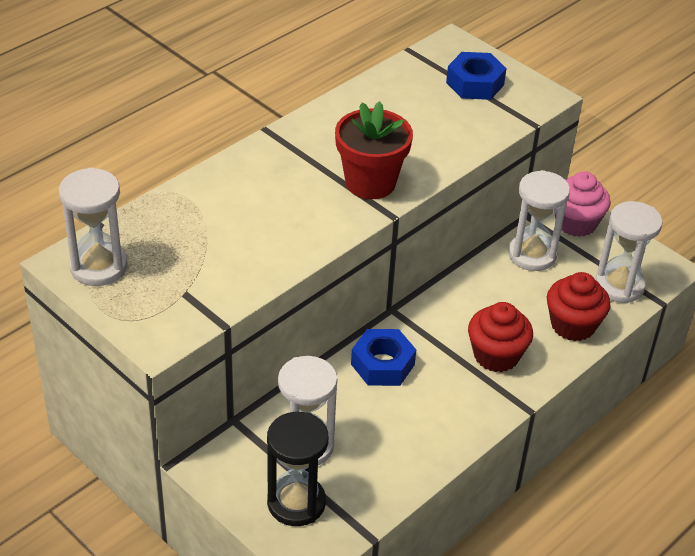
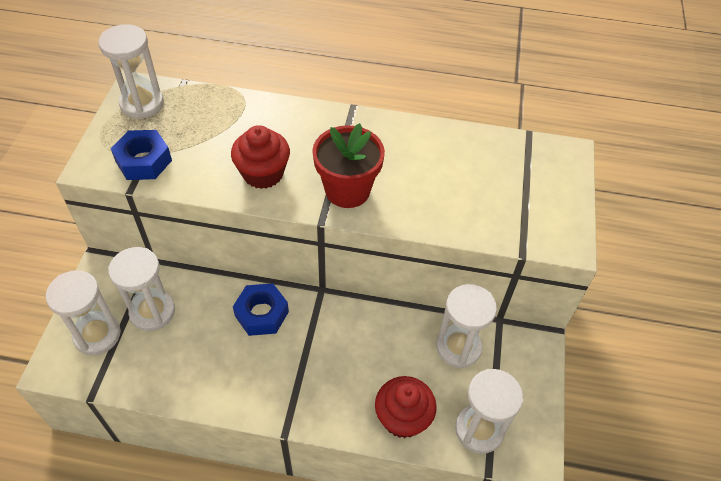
camera: 55 degrees right, 10 degrees up
black hourglass [267,412,329,526] -> white hourglass [45,270,121,355]
blue nut [446,52,507,100] -> blue nut moved to [111,130,172,180]
red cupcake [468,302,533,372] -> red cupcake moved to [231,125,290,189]
pink cupcake [555,171,611,237] -> none

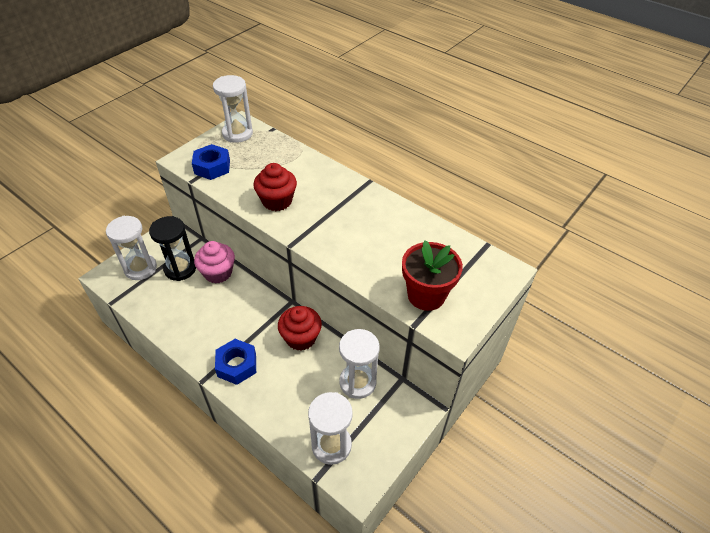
camera: 30 degrees right, 5 degrees down
white hourglass [108,247,175,331] -> black hourglass [149,216,196,281]
blue nut [233,283,289,336] -> blue nut moved to [215,339,256,385]
red flower pot [312,123,385,208] -> red flower pot moved to [402,240,463,311]
red cupcake [375,376,437,438] -> red cupcake moved to [278,306,322,351]
none -> pink cupcake [194,241,235,284]

